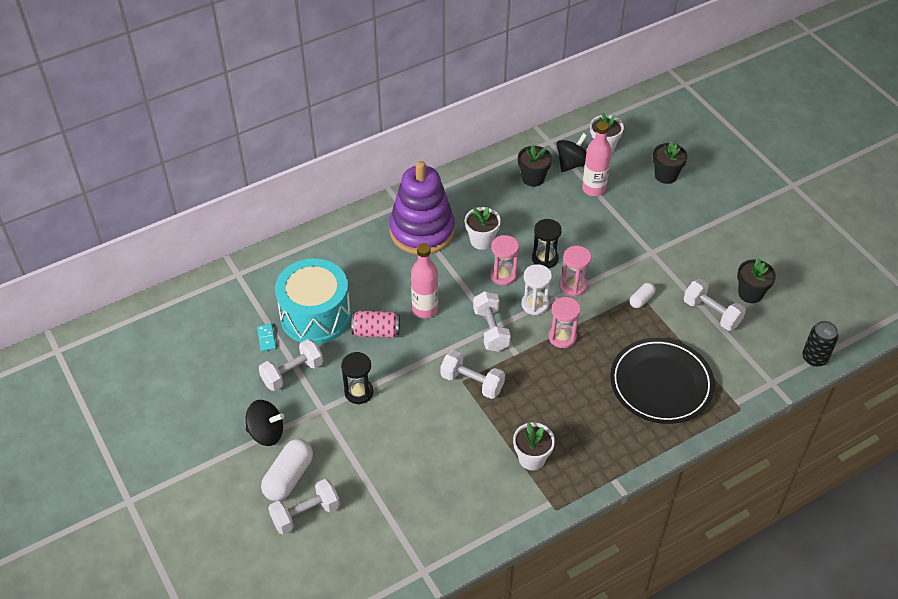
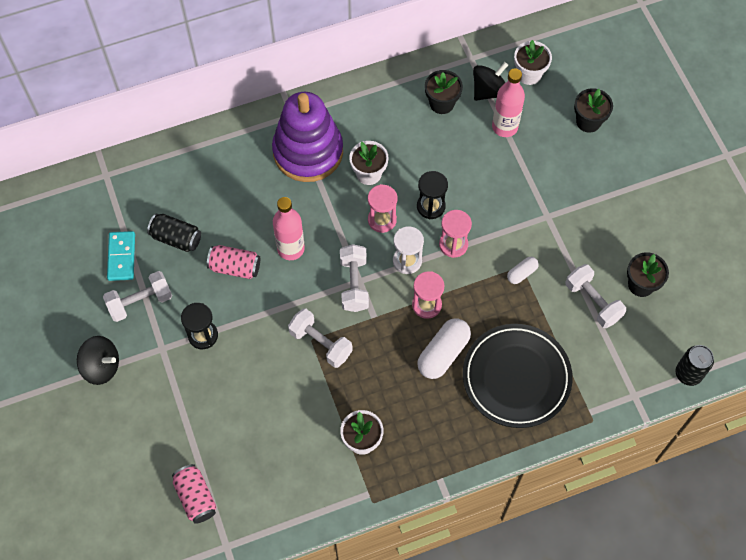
camera: 10 degrees right, 15 degrees up
turquoise domino [257,324,276,352] -> turquoise domino [107,231,135,281], size x1.61
white capsule [261,439,313,501] -> white capsule moved to [417,318,471,379]
white dumbbell [268,479,340,534] -> none
turquoise drum [275,258,351,344] -> black can [147,213,201,252]
none -> pink can [172,464,217,524]

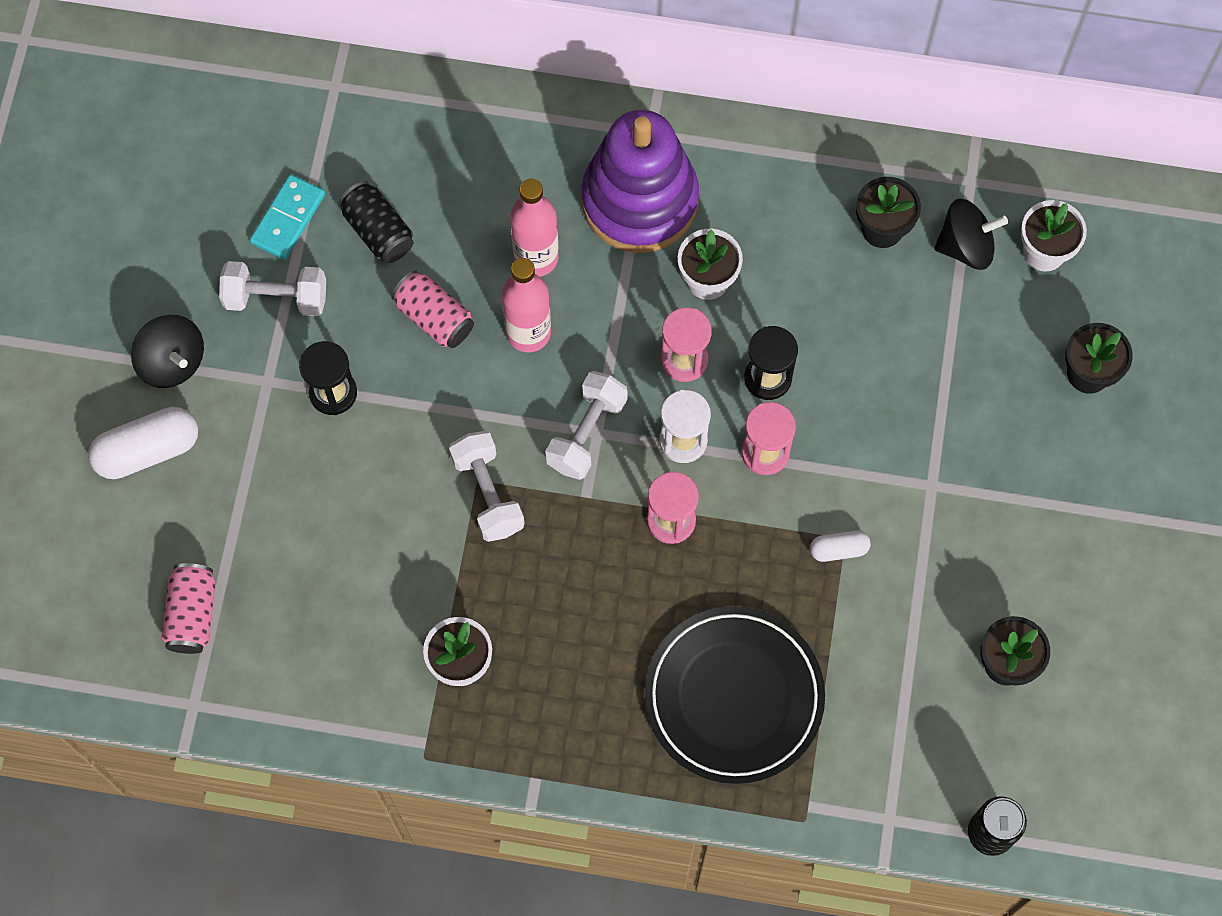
camera: 30 degrees right, 5 degrees up
white capsule [417,318,471,379] -> white capsule moved to [88,407,198,479]
pink bottle [492,68,525,137] -> pink bottle moved to [510,179,559,277]
white dumbbell [566,264,626,328] -> none

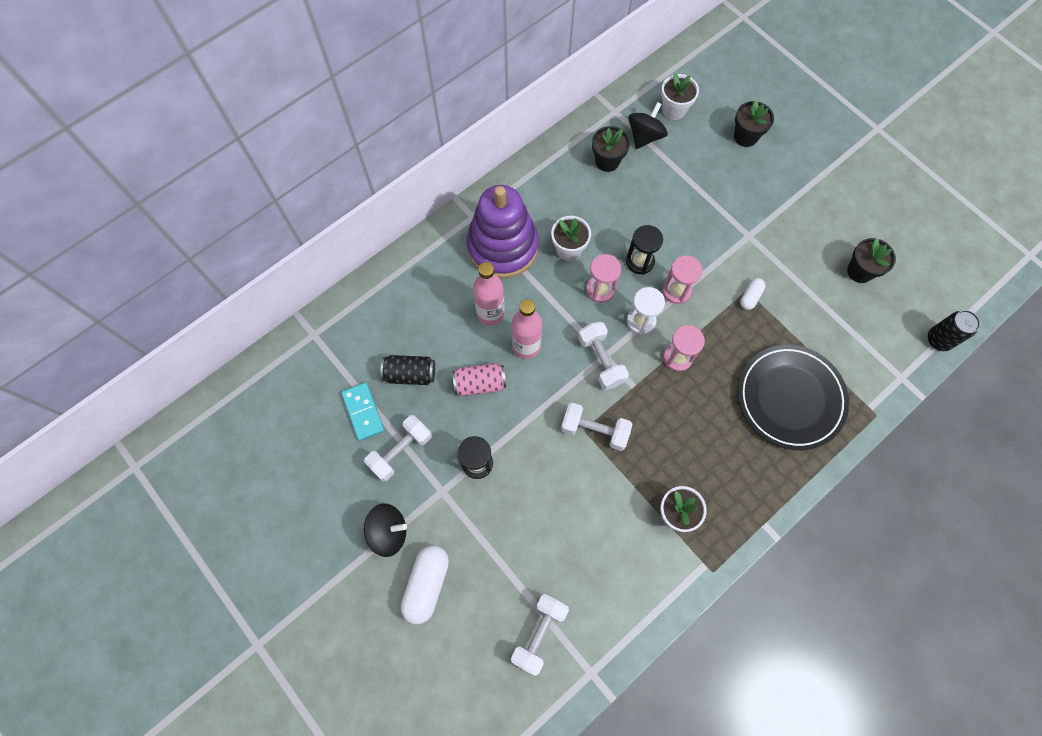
camera: 50 degrees left, 0 degrees up
pink can [161,563,216,654] -> white dumbbell [511,594,569,676]

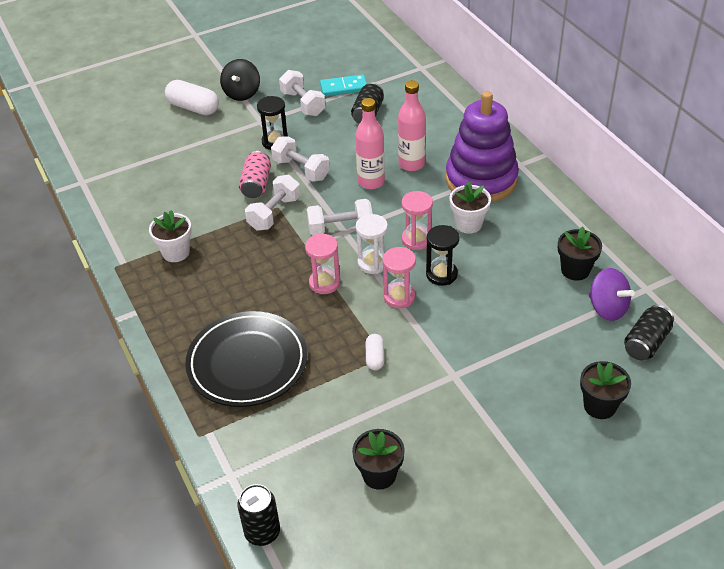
camera: 105 degrees right, 25 degrees down
pink can [452,363,506,396] -> pink can moved to [239,151,271,198]
white dumbbell [511,594,569,676] -> white dumbbell moved to [271,136,330,182]
black spinning top [628,102,668,149] -> purple spinning top [589,268,635,321]
white flower pot [661,73,699,120] -> black can [624,305,674,360]
white capsule [740,278,766,310] -> white capsule turned 45 degrees clockwise [366,334,384,370]

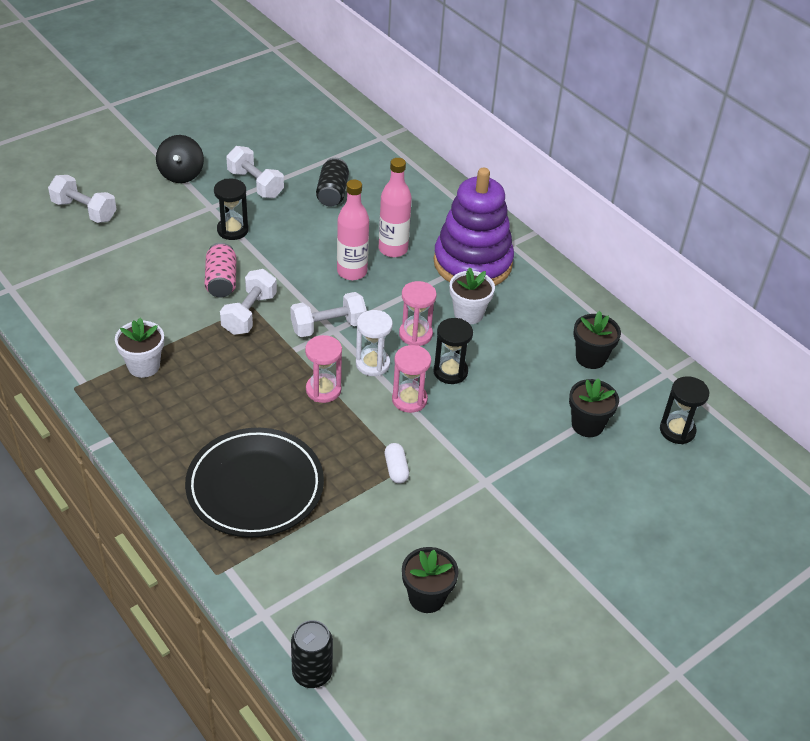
camera: 15 degrees left, 0 degrees up
white capsule [165,80,219,115] -> none
white dumbbell [271,136,330,182] -> white dumbbell moved to [48,175,117,223]
turquoise domino [320,74,367,97] -> none
black flower pot [580,361,631,419] -> black flower pot moved to [569,378,619,437]
purple spinning top [589,268,635,321] -> none
black can [624,305,674,360] -> black hourglass [660,376,710,444]

